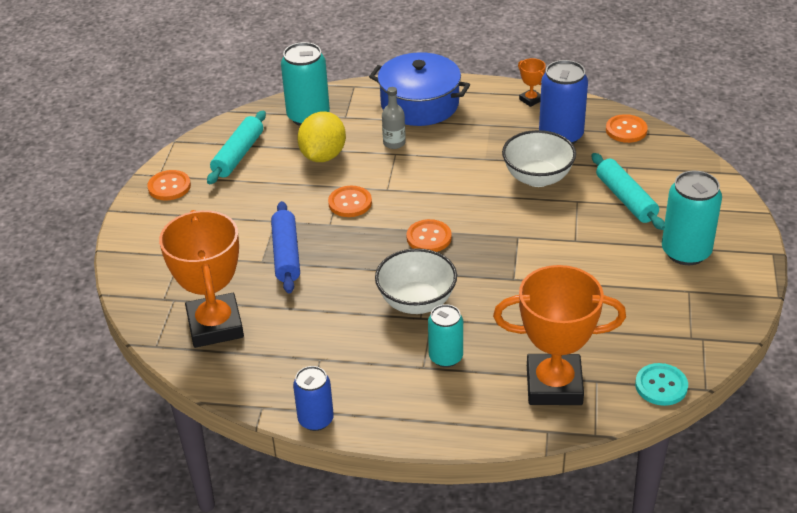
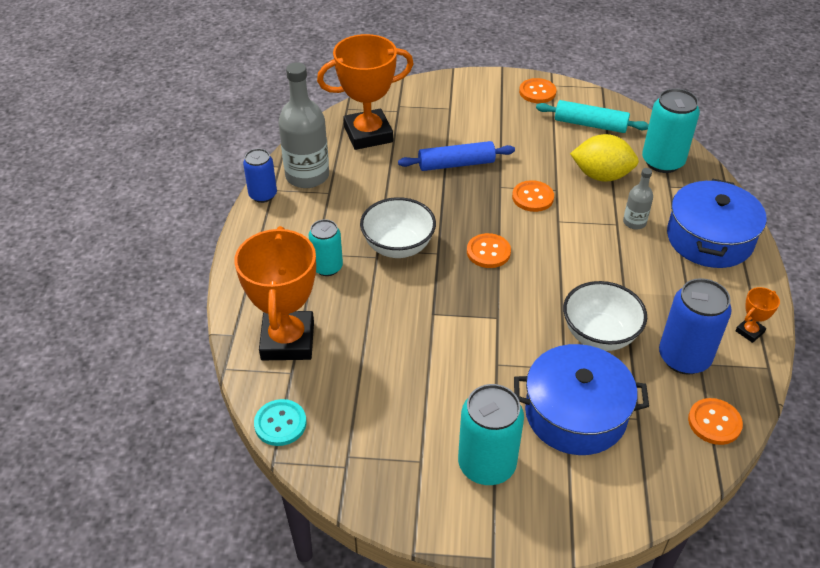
camera: 85 degrees right, 5 degrees up
turquoise rolling pin [591,153,665,230] -> blue pot [514,344,649,455]
none -> grey bottle [278,62,329,188]

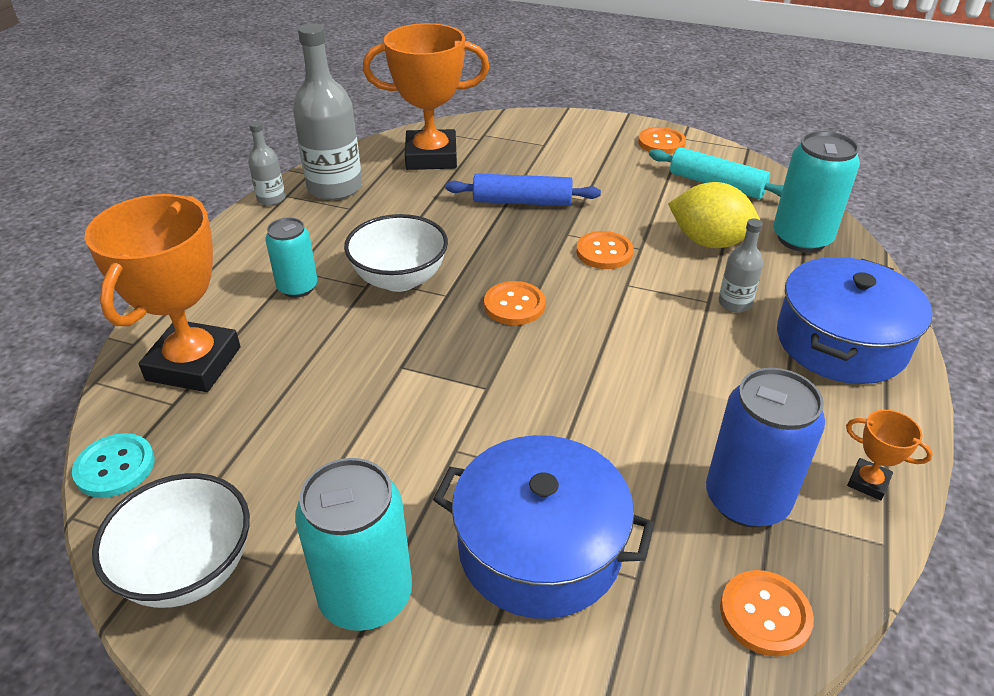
camera: 15 degrees right, 5 degrees down
blue can [243,149,277,203] -> grey bottle [248,121,285,206]
white bowl [563,281,647,351] -> white bowl moved to [92,473,250,608]
orange trophy [736,287,780,343] -> orange trophy turned 60 degrees clockwise [846,410,933,500]

